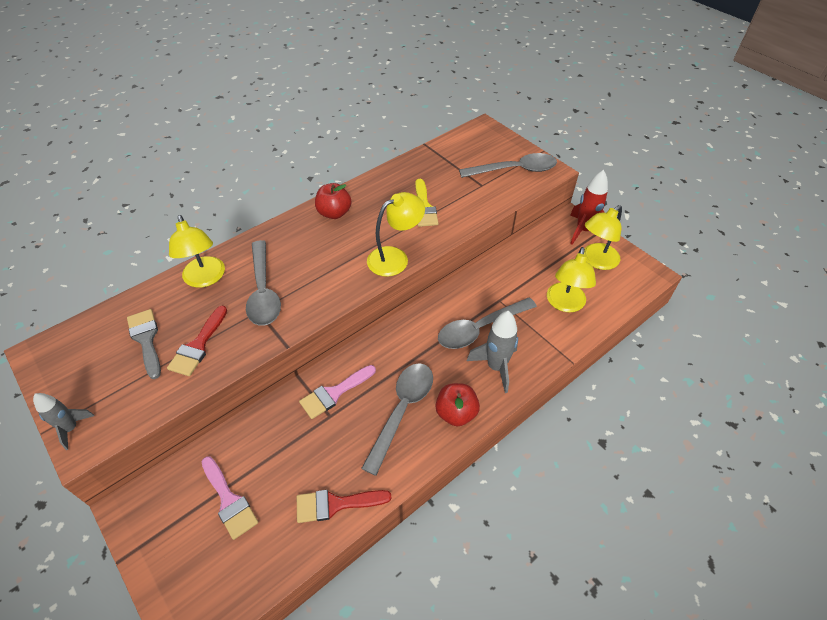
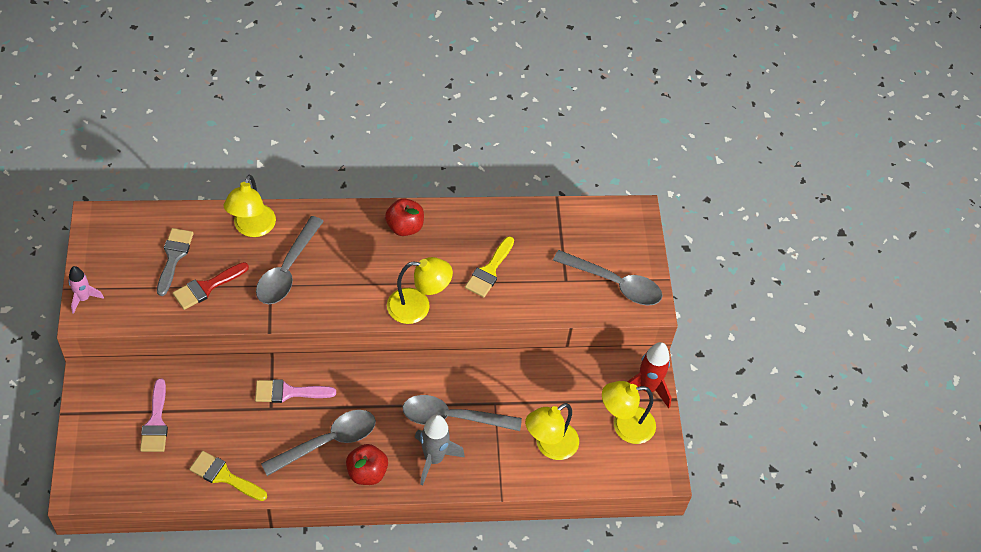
camera: 30 degrees right, 5 degrees up
grey rocket [33,393,95,450] -> pink rocket [69,266,104,314]
red brush [297,490,392,523] -> yellow brush [189,451,267,501]

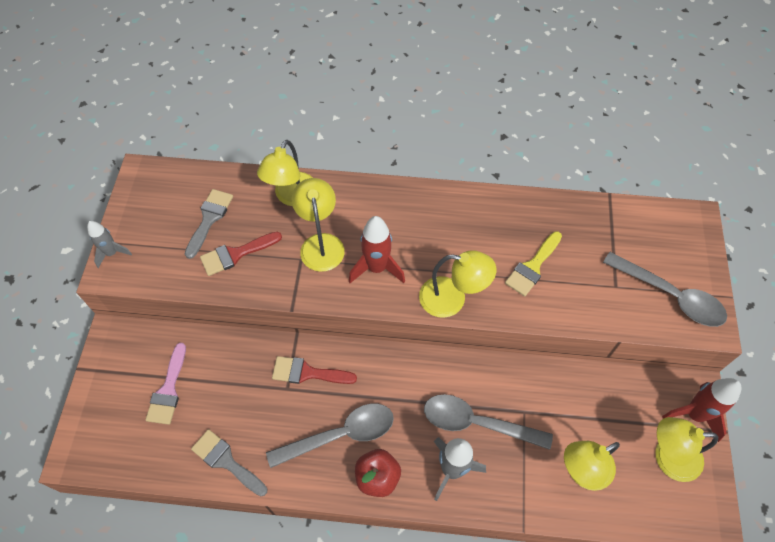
camera: 15 degrees right, 5 degrees up
pink rocket [69,266,104,314] -> grey rocket [87,221,132,268]
yellow brush [189,451,267,501] -> grey brush [191,429,267,496]
pink brush [255,379,336,403] -> red brush [272,356,357,384]
grey spoon [256,216,324,304] -> yellow lamp [292,178,345,272]
red apple [385,198,424,236] -> none
none -> red rocket [349,216,405,283]

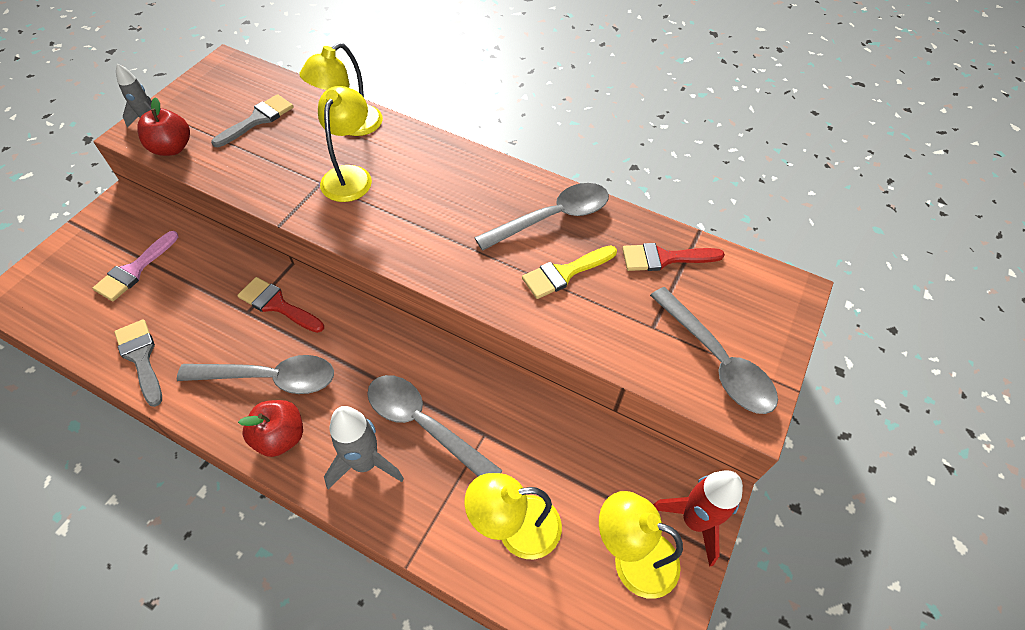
camera: 20 degrees right, 5 degrees down
red brush [200,232,282,276] -> red brush moved to [622,243,725,271]
red rocket [349,216,405,283] -> none
yellow lamp [419,250,496,318] -> none
none -> red apple [137,97,190,156]
none -> grey spoon [474,183,609,251]

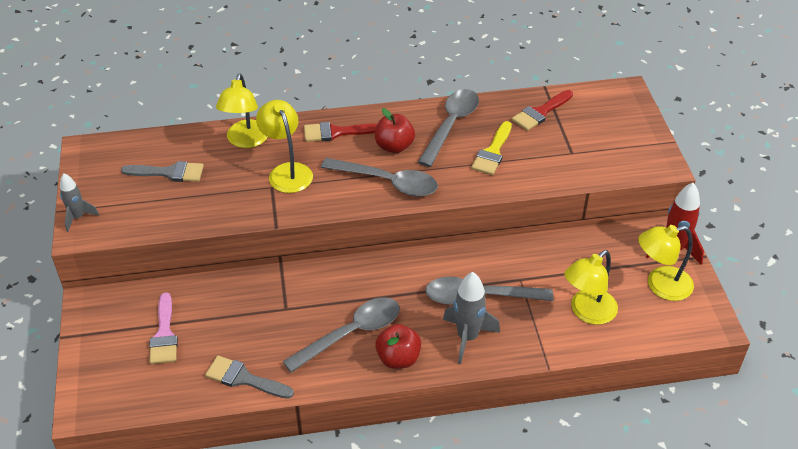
camera: 35 degrees left, 10 degrees down
red apple [137,97,190,156] -> red apple moved to [375,108,415,153]
grey brush [211,94,294,147] -> grey brush turned 90 degrees clockwise [121,161,204,182]
red brush [237,277,324,333] -> red brush moved to [304,122,377,142]
grey spoon [650,287,778,414] -> grey spoon moved to [321,158,438,196]

